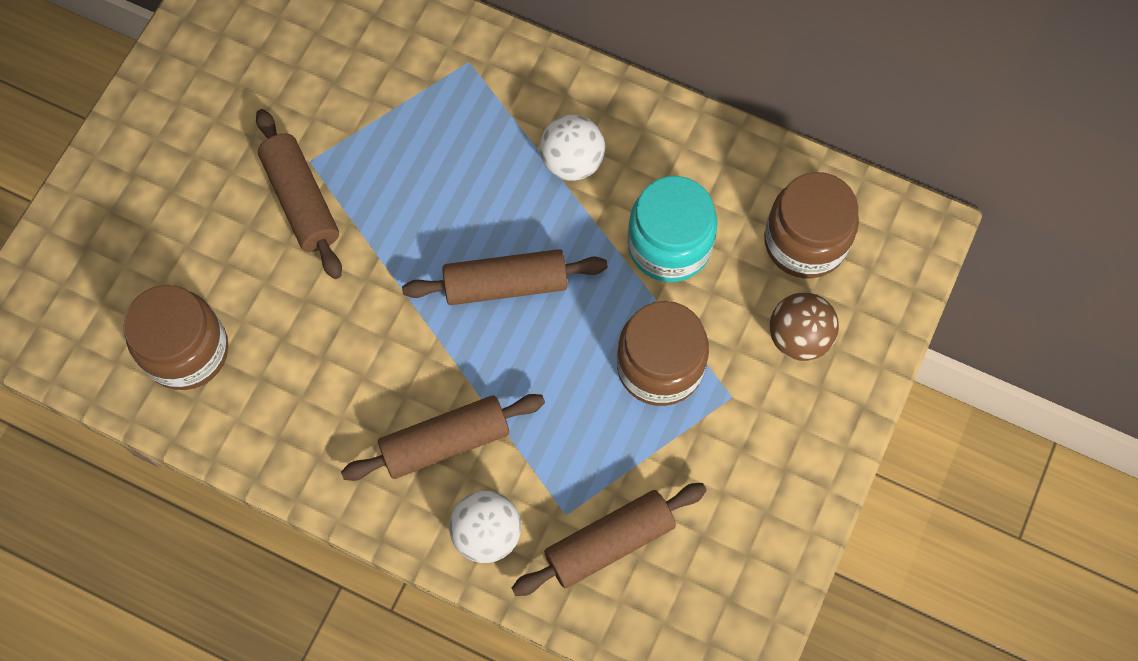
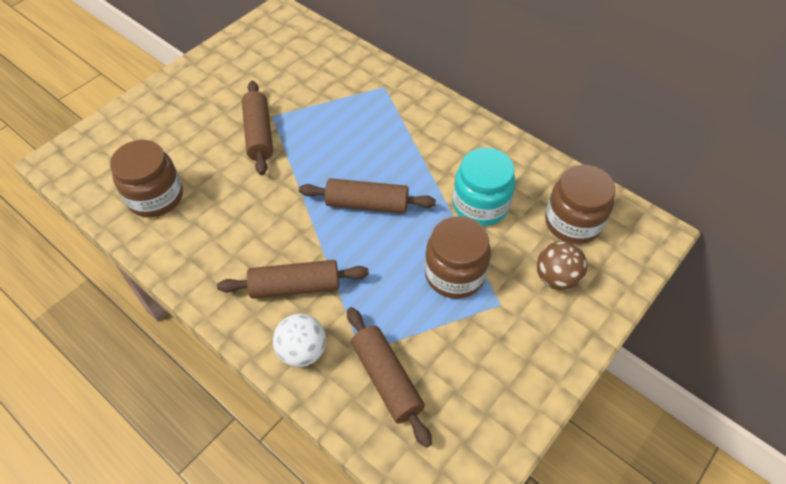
camera: 15 degrees right, 15 degrees down
brown rolling pin [512,483,707,596] -> brown rolling pin turned 75 degrees clockwise [347,307,432,448]
white ball [540,115,605,181] -> none

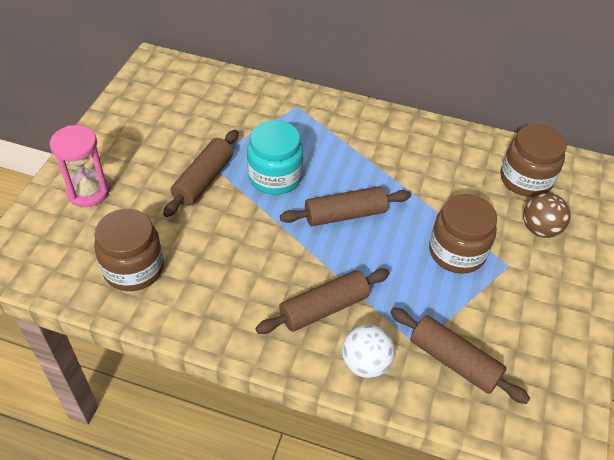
camera: 25 degrees left, 5 degrees down
brown rolling pin [242,81,273,175] -> brown rolling pin turned 60 degrees clockwise [163,130,238,217]
turquoise jar [453,148,515,226] -> turquoise jar moved to [247,120,303,195]
none -> pink hourglass [50,125,110,207]

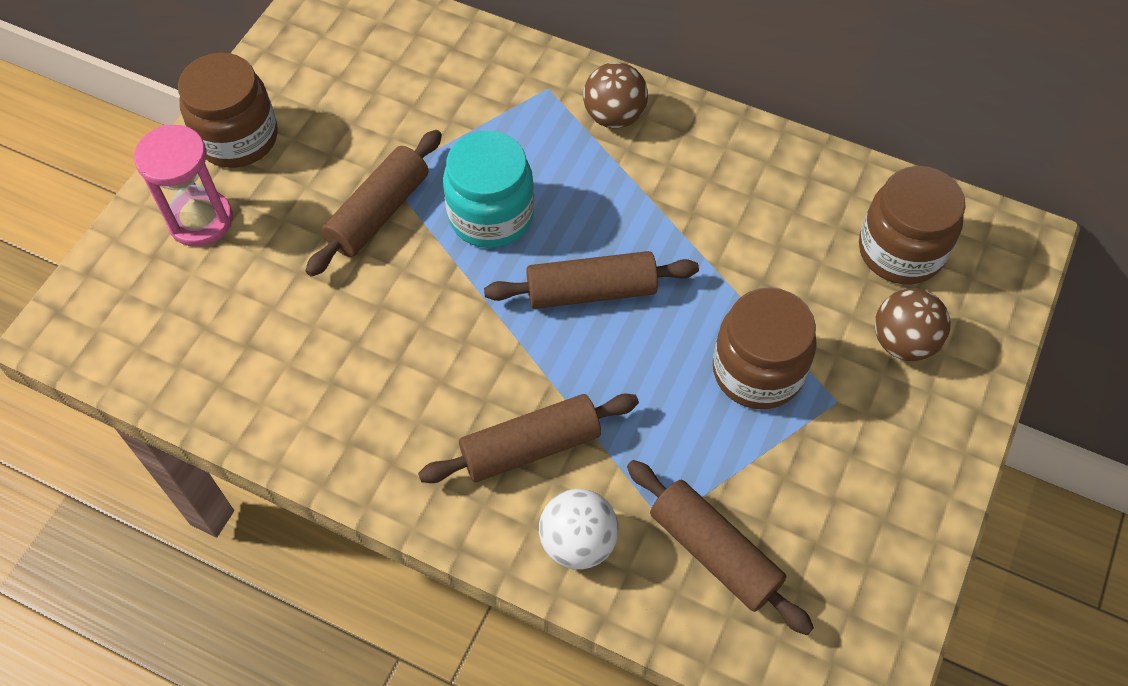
camera: 10 degrees right, 10 degrees up
brown jar [94,209,164,291] -> brown jar moved to [178,53,278,168]
none -> brown ball [583,62,648,128]

